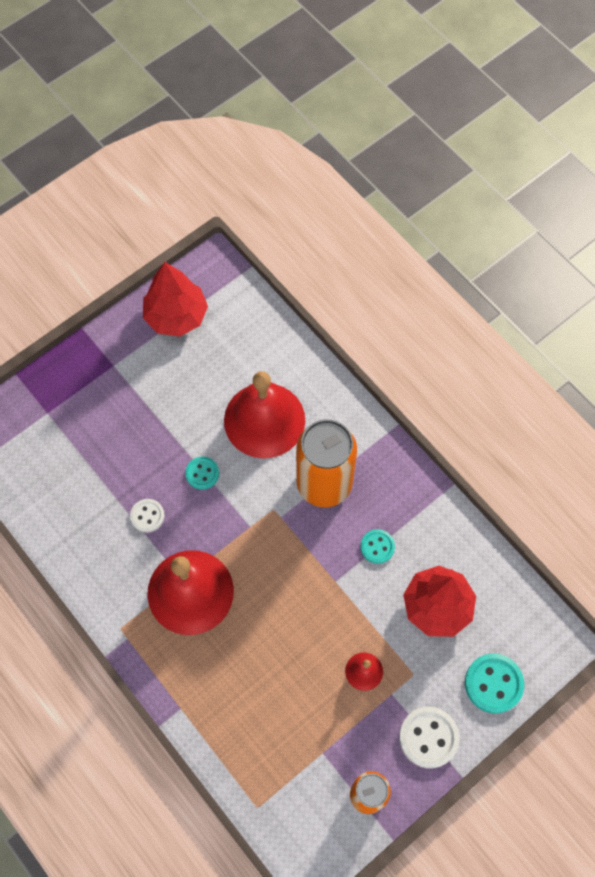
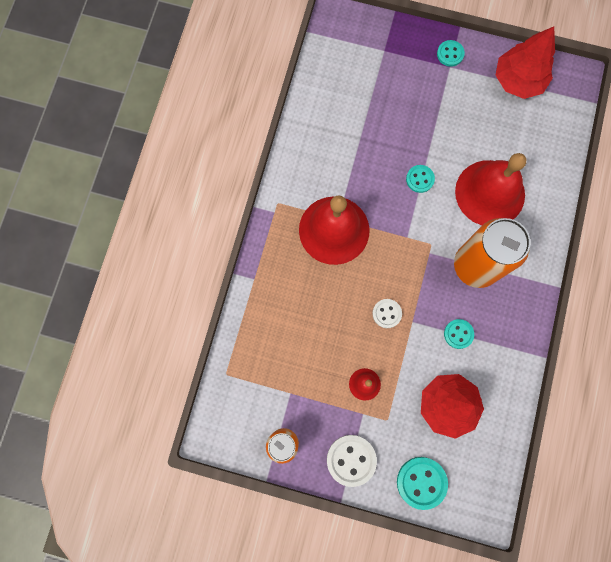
camera: 55 degrees right, 10 degrees up
white button [130,499,165,533] -> white button moved to [372,299,402,328]
none -> turquoise button [437,40,465,67]

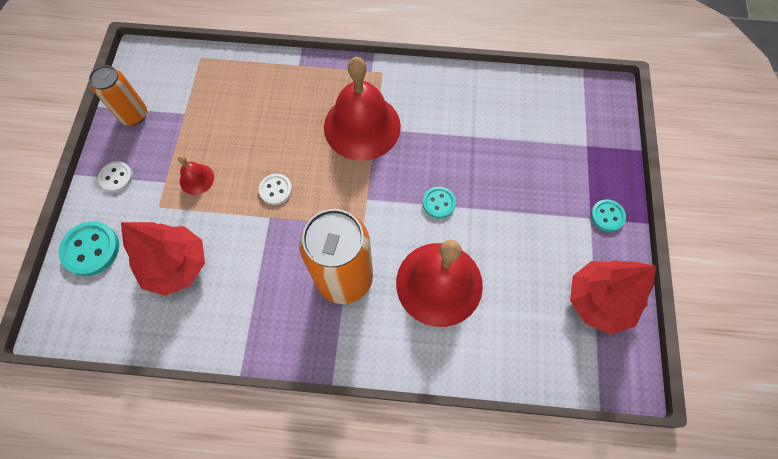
camera: 80 degrees right, 10 degrees down
white button [327,435,377,487] -> white button [98,161,133,192], size x0.62
turquoise button [444,319,474,349] -> none

